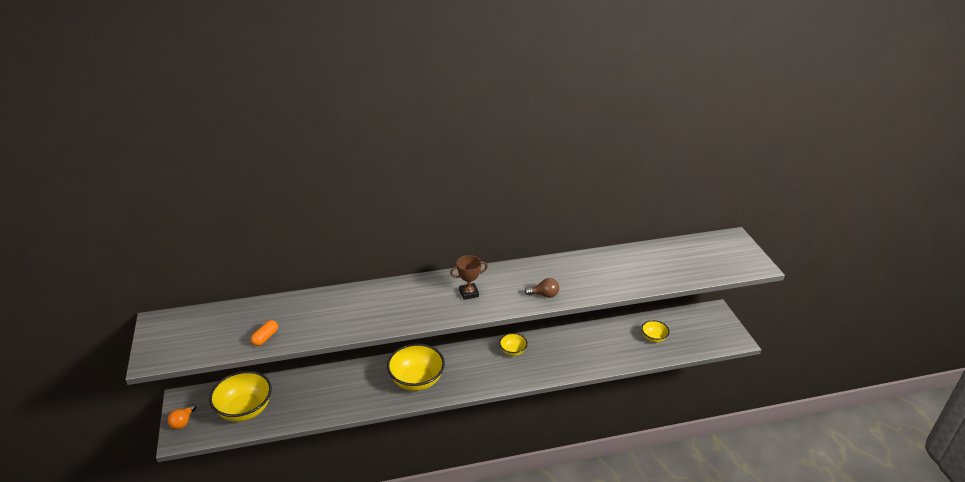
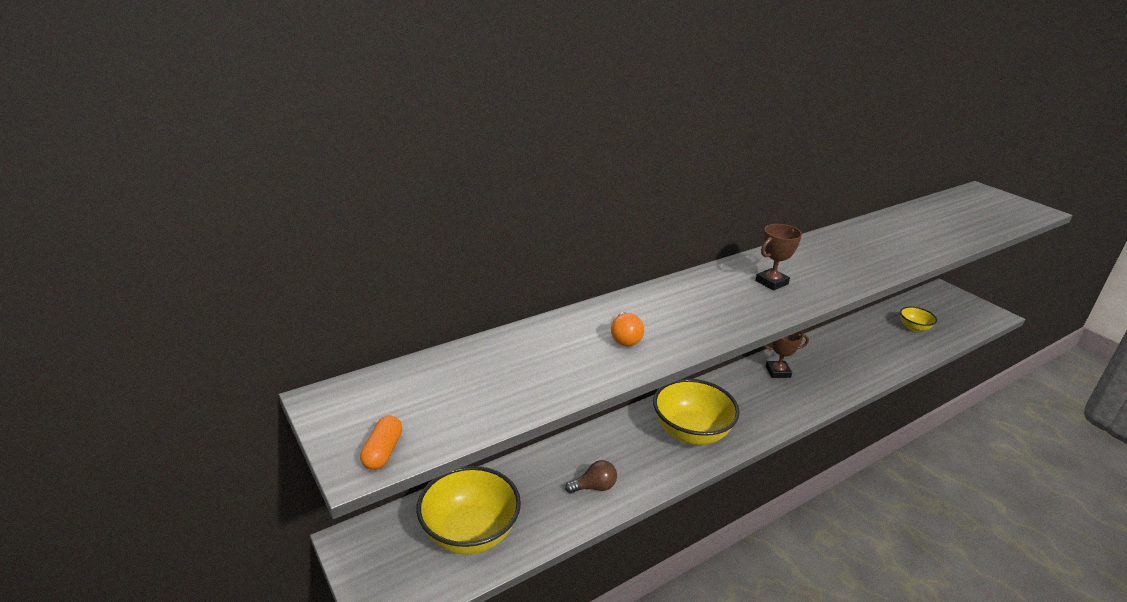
camera: 20 degrees left, 5 degrees down
orange light bulb [168,404,196,429] -> orange light bulb moved to [611,312,644,346]
orange capsule [251,320,278,346] -> orange capsule moved to [360,416,402,470]
yellow bowl [499,333,528,356] -> brown trophy [764,331,809,378]
brown light bulb [524,278,559,298] -> brown light bulb moved to [565,460,617,494]

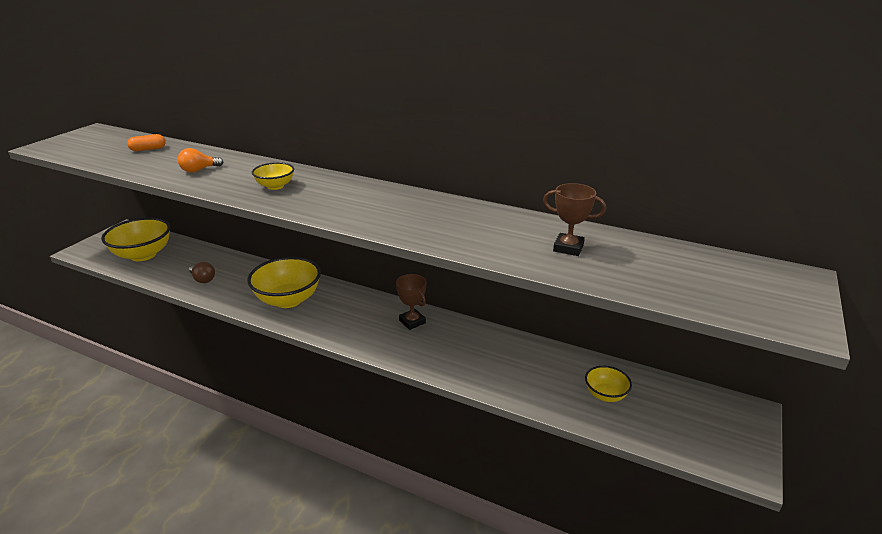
camera: 60 degrees right, 0 degrees up
orange capsule [360,416,402,470] -> orange capsule moved to [127,134,166,151]
brown trophy [755,224,802,290] -> brown trophy moved to [543,183,606,256]
none -> yellow bowl [252,162,294,190]

